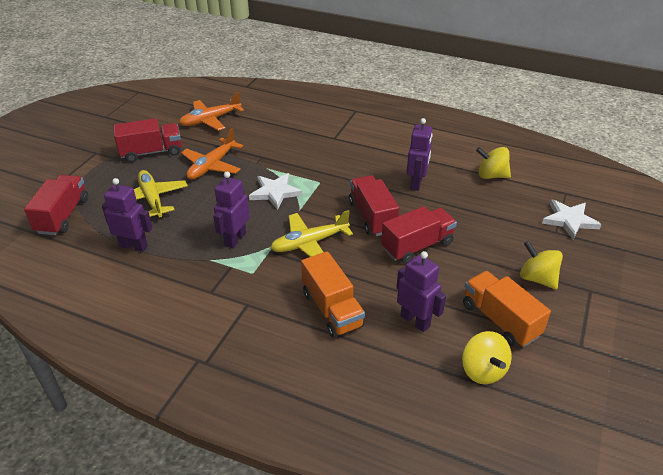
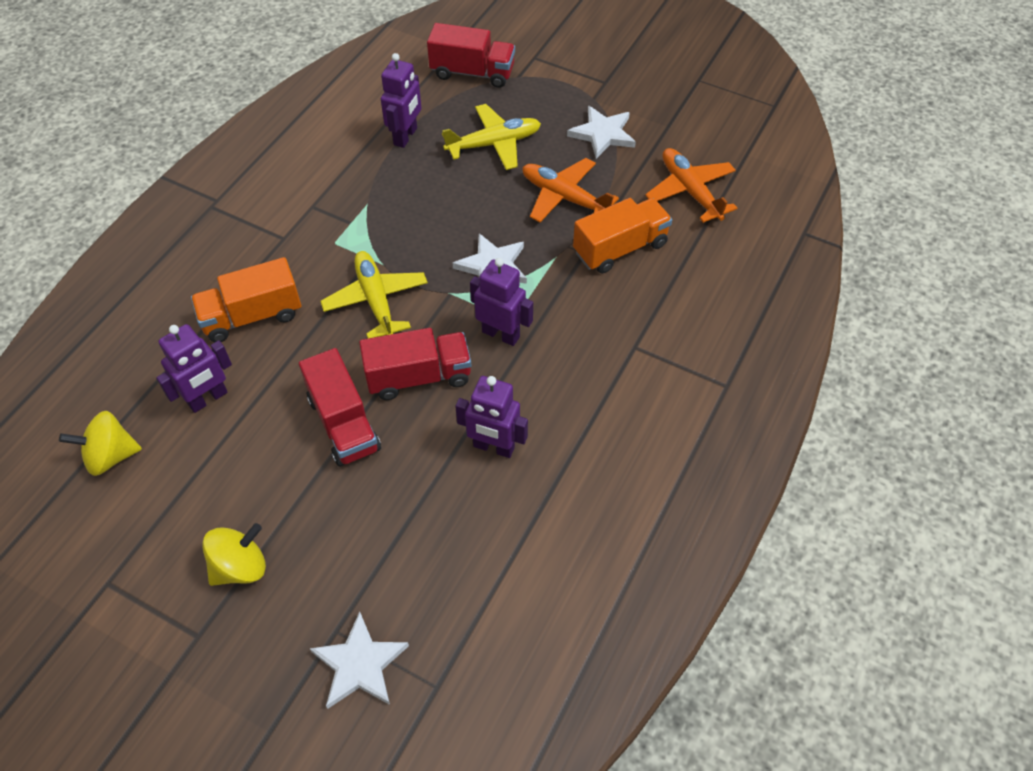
camera: 95 degrees right, 15 degrees up
red truck [113,118,181,162] -> white star [567,106,636,159]
purple robot [213,172,250,248] -> purple robot moved to [470,258,533,346]
orange truck [463,271,551,347] -> orange truck moved to [573,198,672,273]
yellow spinning top [476,147,511,179] -> none

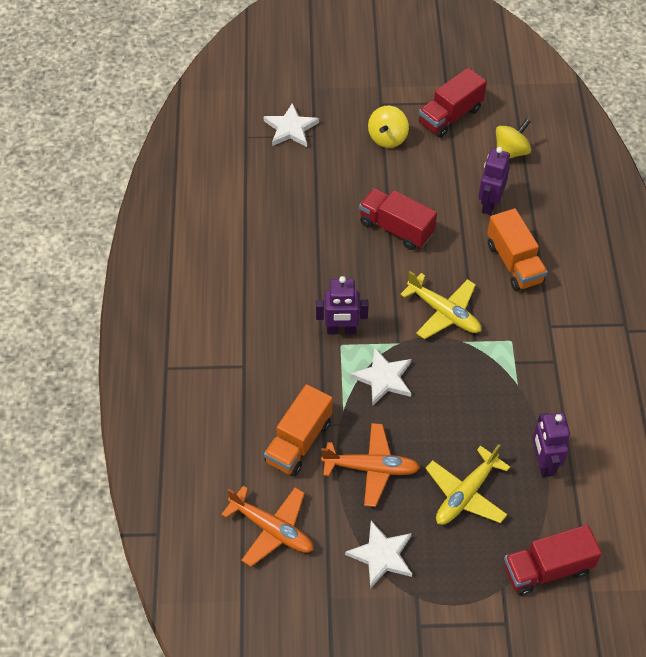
camera: 150 degrees right, 0 degrees up
orange truck [191,257,301,342] -> orange truck turned 120 degrees clockwise [487,208,548,291]
red truck [359,328,471,400] -> red truck moved to [419,68,487,138]
purple robot [455,376,528,458] -> none

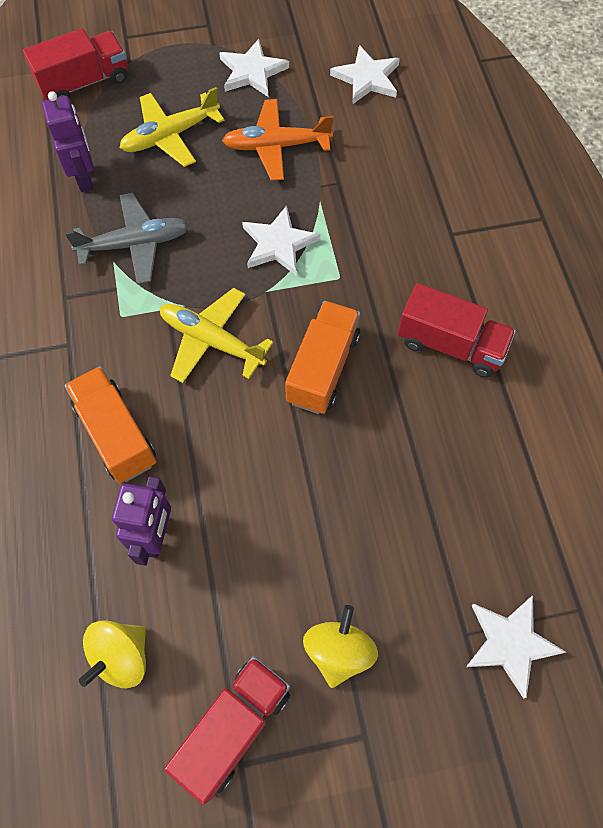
camera: 170 degrees right, 10 degrees up
orange plane [221,486,314,567] -> white star [330,45,400,104]
orange truck [264,384,333,476] -> orange truck moved to [285,301,360,414]
purple robot [316,276,369,334] -> none
red truck [359,188,437,250] -> red truck moved to [398,283,516,378]
yellow plane [425,444,510,525] -> yellow plane turned 150 degrees counterclockwise [120,87,225,167]
none -> grey plane [65,193,189,284]

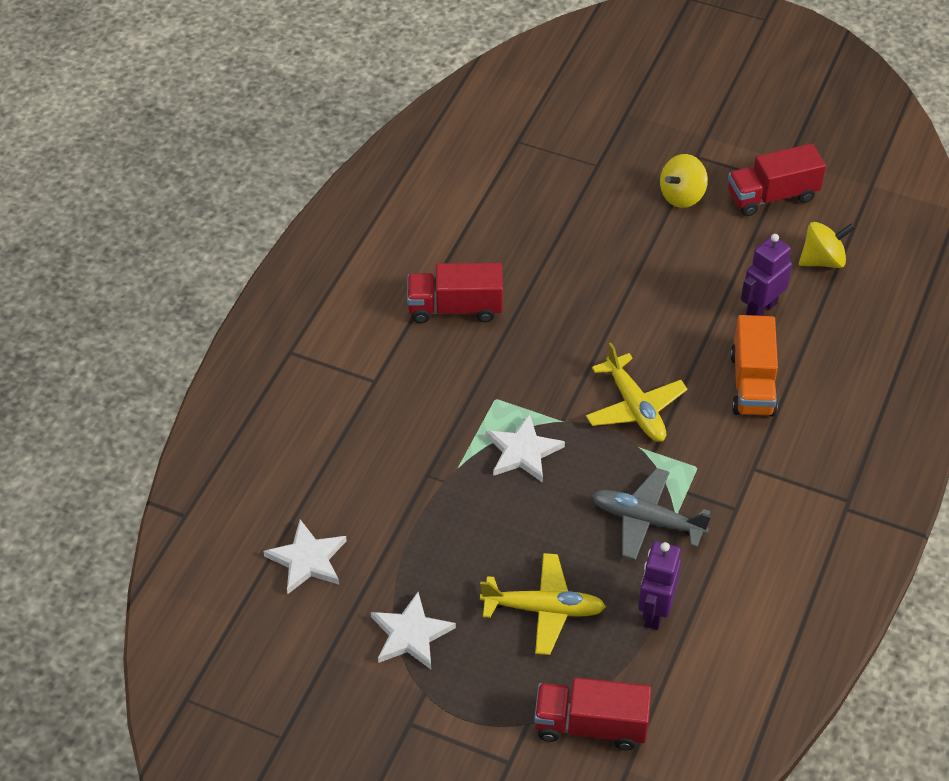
camera: 145 degrees left, 15 degrees down
orange plane [222,99,334,181] -> none
orange truck [285,301,360,414] -> none
red truck [398,283,516,378] -> red truck turned 60 degrees counterclockwise [407,263,503,323]
white star [466,596,566,698] -> none

